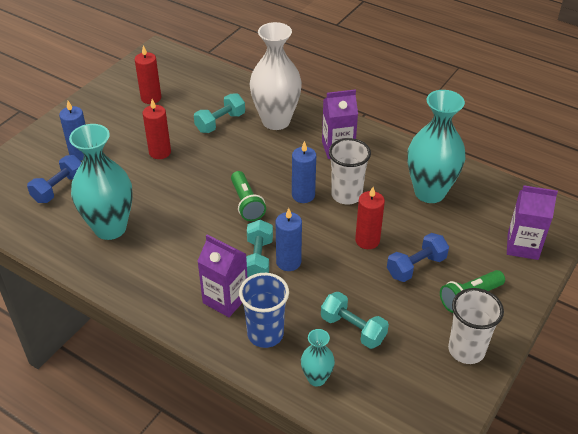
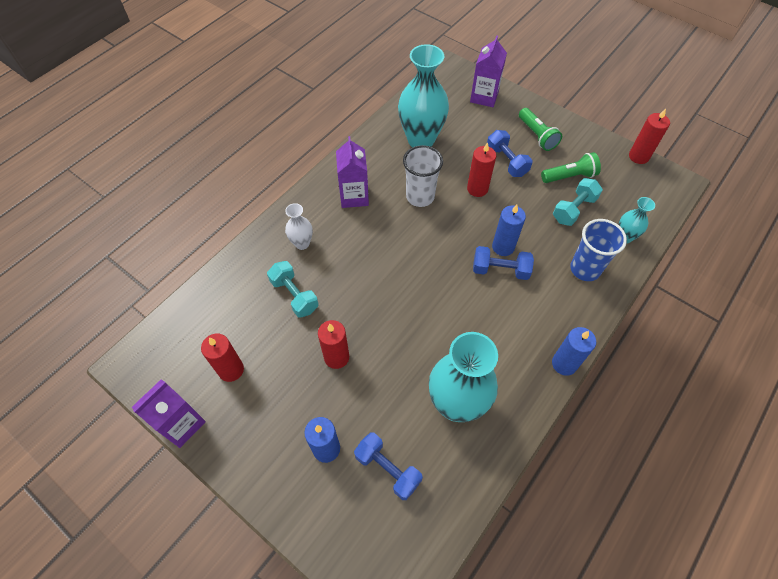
camera: 85 degrees left, 15 degrees up
purple carton [197,235,247,317] -> purple carton moved to [132,379,206,448]
green flashlight [231,171,266,221] -> green flashlight moved to [541,152,601,183]
turquoise dumbbell [246,220,273,278] -> blue dumbbell [473,246,534,280]
white vase [250,22,302,130] -> white vase [285,203,313,250], size x0.49
blue candle [292,141,316,203] -> blue candle moved to [552,327,596,376]
white cup [448,288,504,364] -> none
none -> red candle [629,109,670,164]

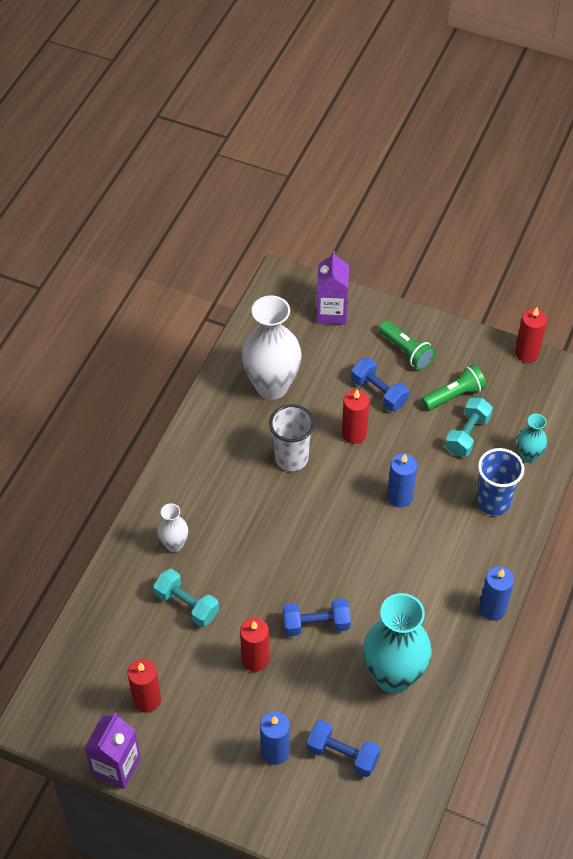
camera: 15 degrees left, 5 degrees down
purple carton [336,136,369,208] -> none
turquoise vase [398,44,449,148] -> white vase [242,296,301,400]
blue dumbbell [473,246,534,280] -> blue dumbbell moved to [283,598,351,636]

